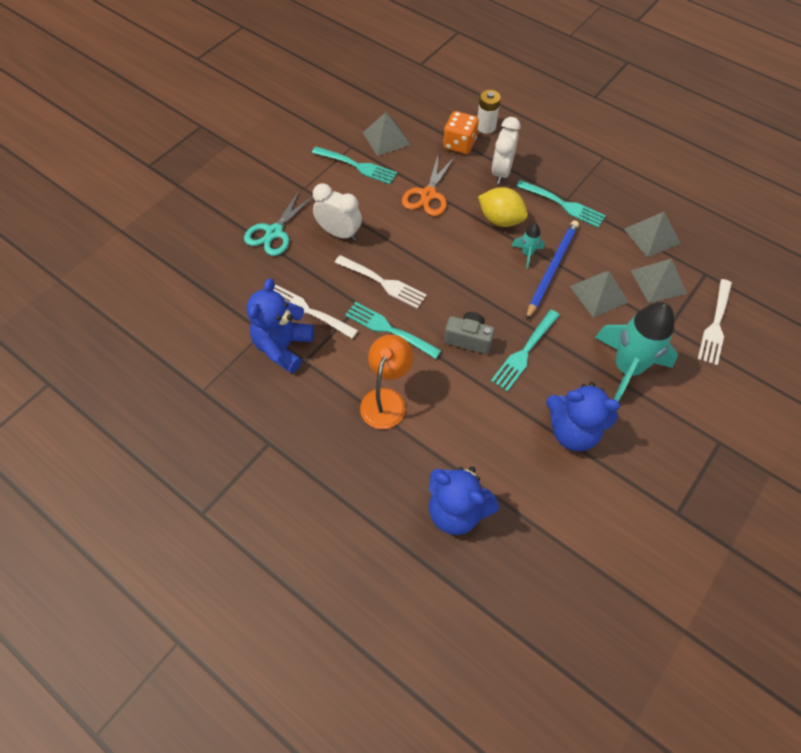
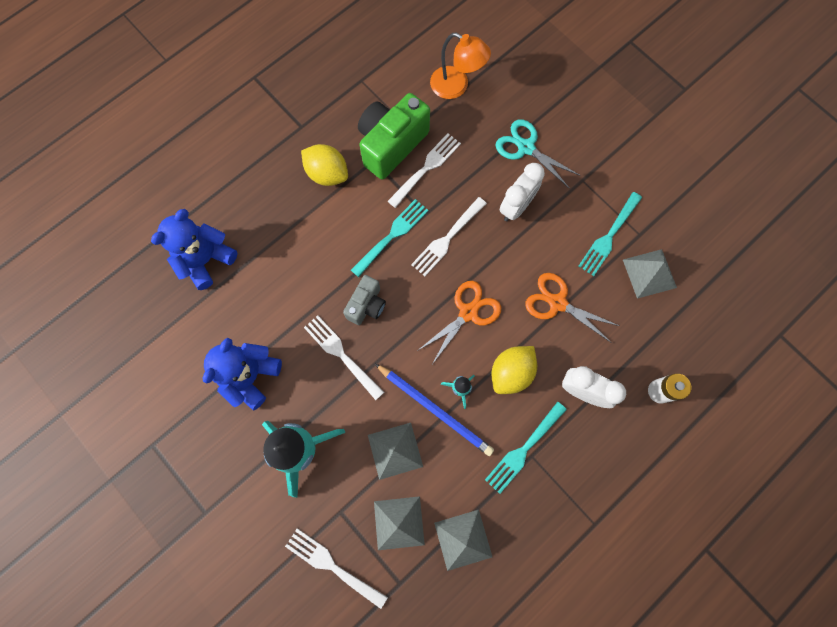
camera: 100 degrees right, 15 degrees up
blue teddy bear [247,278,314,373] -> green camera [358,93,430,180]
orange lamp [360,335,413,429] -> orange lamp moved to [430,33,491,99]
orange dice [443,111,479,154] -> none
turquoise fork [491,310,560,392] -> white fork [304,315,384,400]
none -> yellow lemon [301,144,348,186]
none -> orange scissors [417,281,501,364]

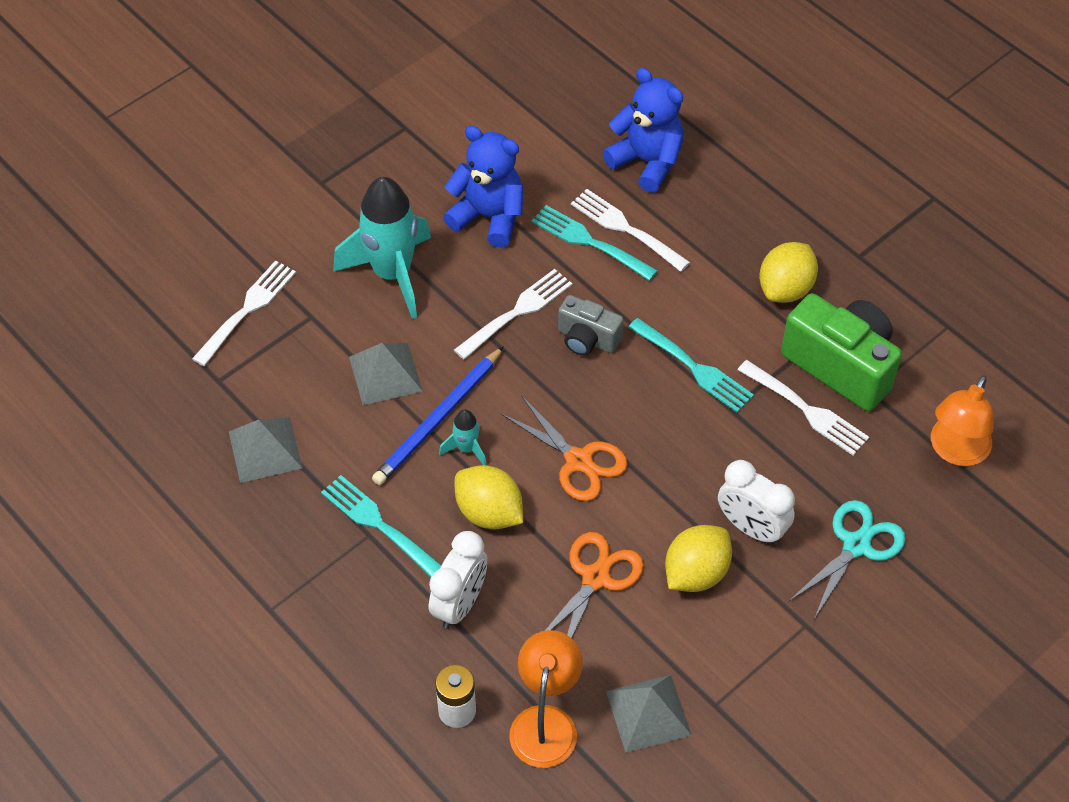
camera: 90 degrees right, 20 degrees down
grey pyramid [374,496,425,550] -> none
white fork [411,197,487,276] -> white fork moved to [571,189,690,272]
turquoise fork [578,192,642,276] -> turquoise fork moved to [531,205,658,281]
none -> orange lamp [509,630,583,768]
none -> yellow lemon [665,525,732,592]

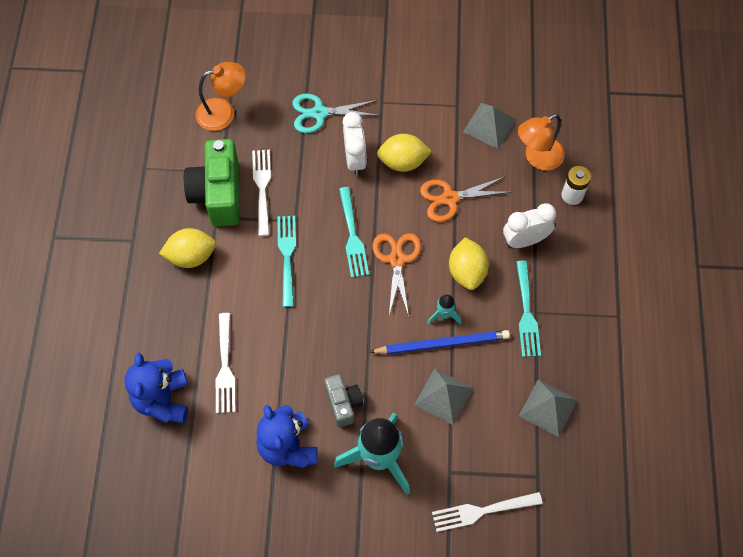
camera: 135 degrees left, 10 degrees up
white fork [454,269,572,360] -> none
turquoise fork [531,205,658,281] -> turquoise fork moved to [339,187,369,278]
grey camera [558,295,624,356] -> grey camera moved to [324,374,363,427]

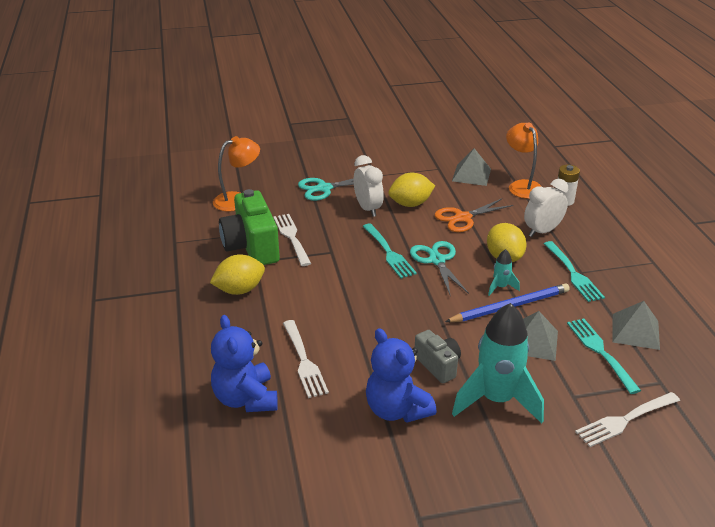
camera: 15 degrees left, 30 degrees down
turquoise fork [277,216,296,307] -> turquoise fork moved to [567,319,641,394]
orange scissors [372,233,421,316] -> turquoise scissors [410,241,469,294]
orange lamp [518,114,565,171] -> orange lamp turned 120 degrees clockwise [506,122,542,199]

